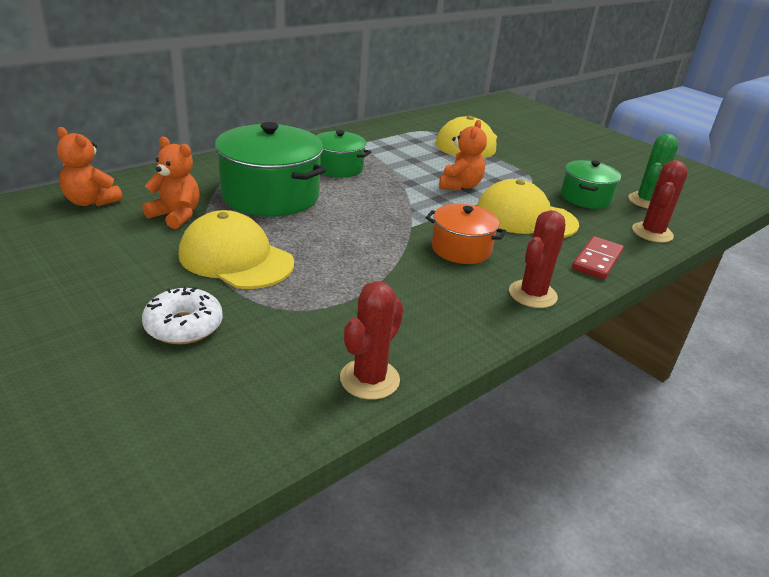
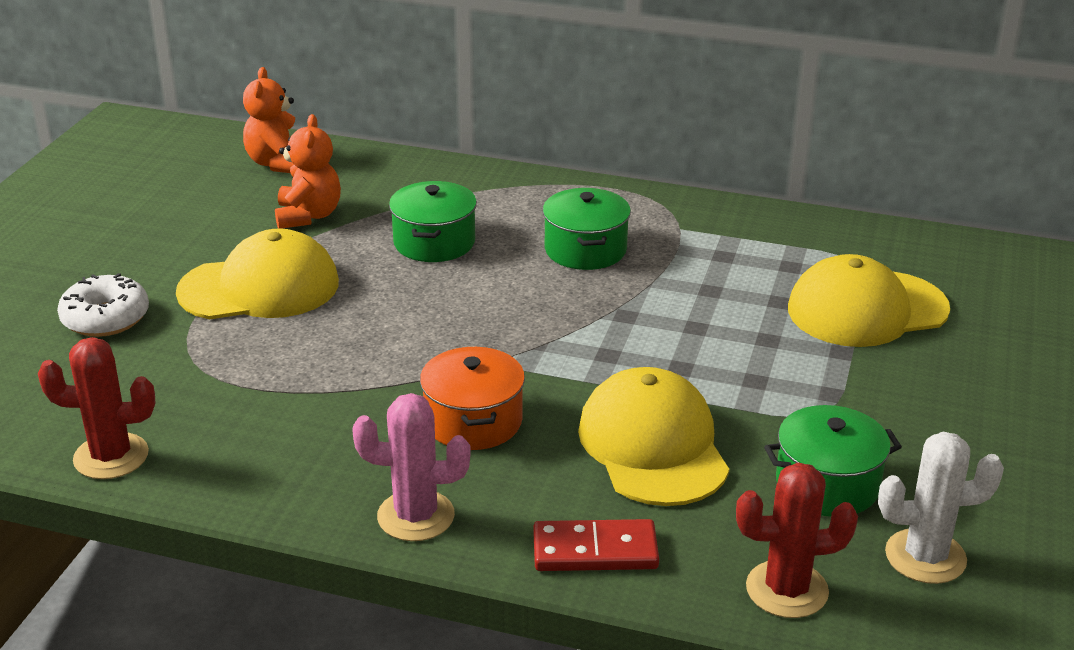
camera: 60 degrees right, 0 degrees up
yellow cap [179,210,294,289] -> yellow cap turned 75 degrees clockwise [176,228,339,319]
green pot [215,122,326,217] -> green pot [389,181,477,262], size x0.57
orange teddy bear [439,120,487,191] -> none
red cactus [509,210,565,308] -> pink cactus [352,393,471,541]
green cactus [628,134,678,208] -> white cactus [878,432,1004,584]

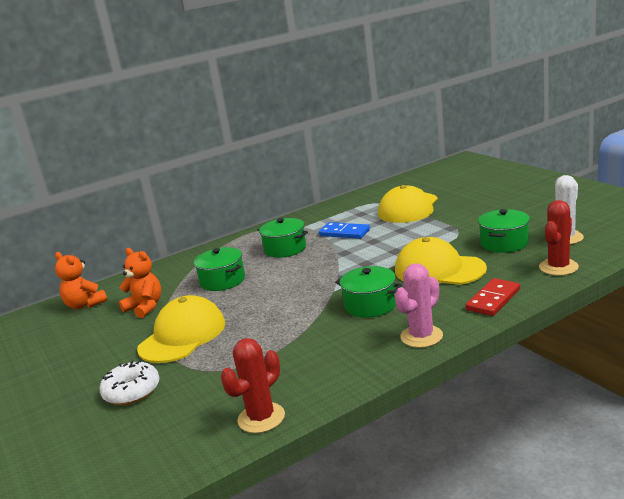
camera: 45 degrees left, 10 degrees down
orange pot [420,347,525,450] -> green pot [335,266,402,318]
none -> blue domino [319,222,370,239]

